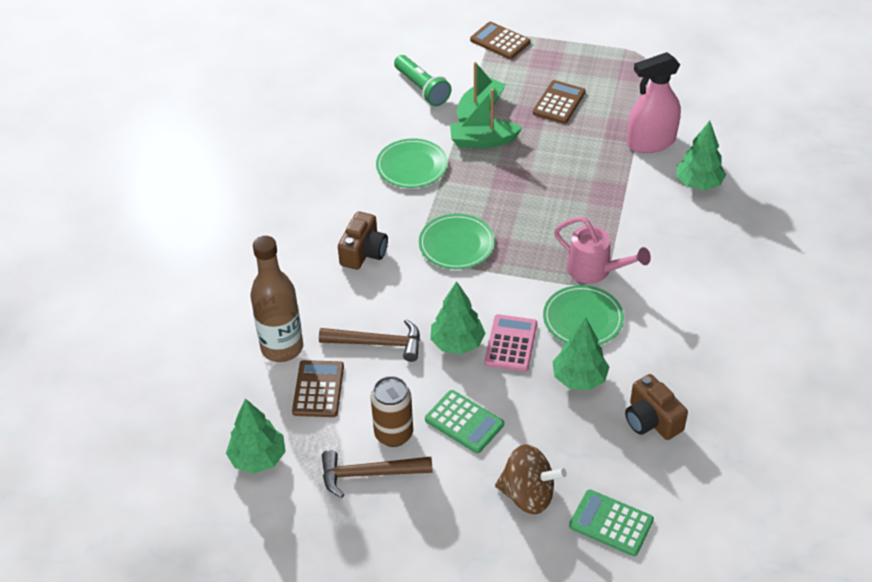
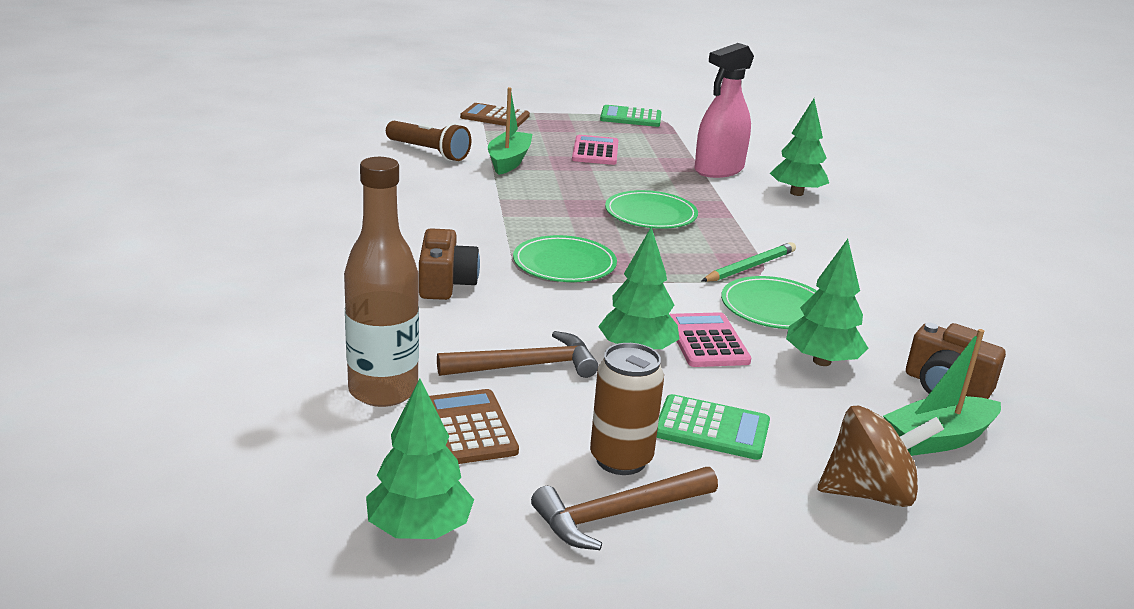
camera: 25 degrees left, 20 degrees down
green plate [376,138,448,188] -> green plate moved to [605,190,698,229]
green flashlight [394,55,451,106] -> brown flashlight [386,121,471,161]
green boat [450,89,523,148] -> green boat moved to [883,329,1001,456]
brown calculator [533,80,586,124] -> pink calculator [572,135,619,165]
pink watering can [554,217,651,283] -> green pencil [701,242,796,282]
green calculator [569,490,654,556] -> green calculator moved to [600,105,662,127]

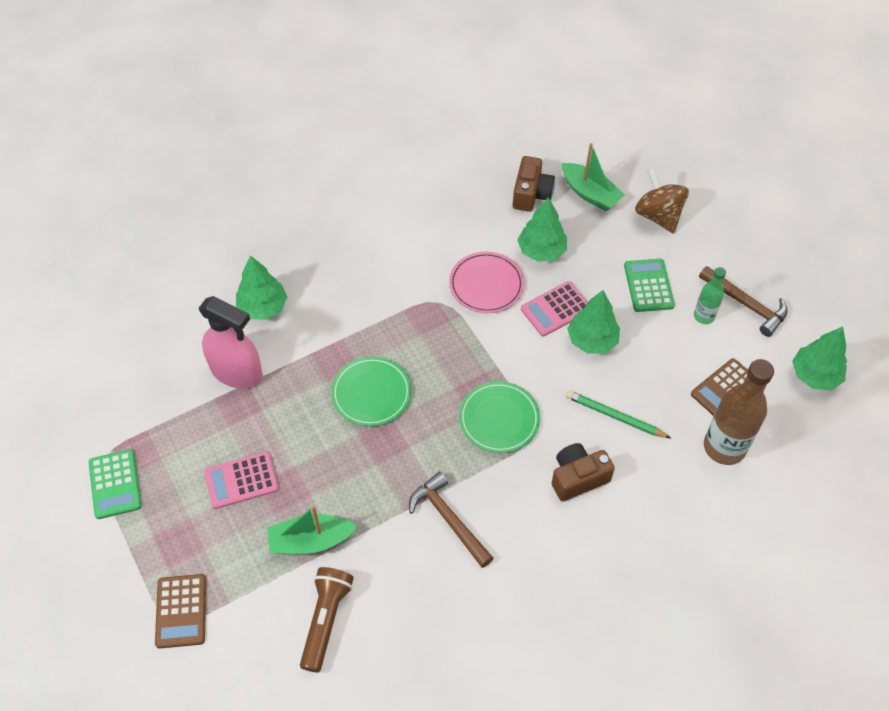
camera: 110 degrees left, 30 degrees up
brown hammer [437,331,598,378] -> brown hammer moved to [409,472,494,568]
brown can [590,343,664,475] -> green bottle [694,267,726,324]
green pencil [701,242,796,282] -> green pencil moved to [566,390,670,438]
green plate [721,276,817,329] -> pink plate [449,252,524,313]

